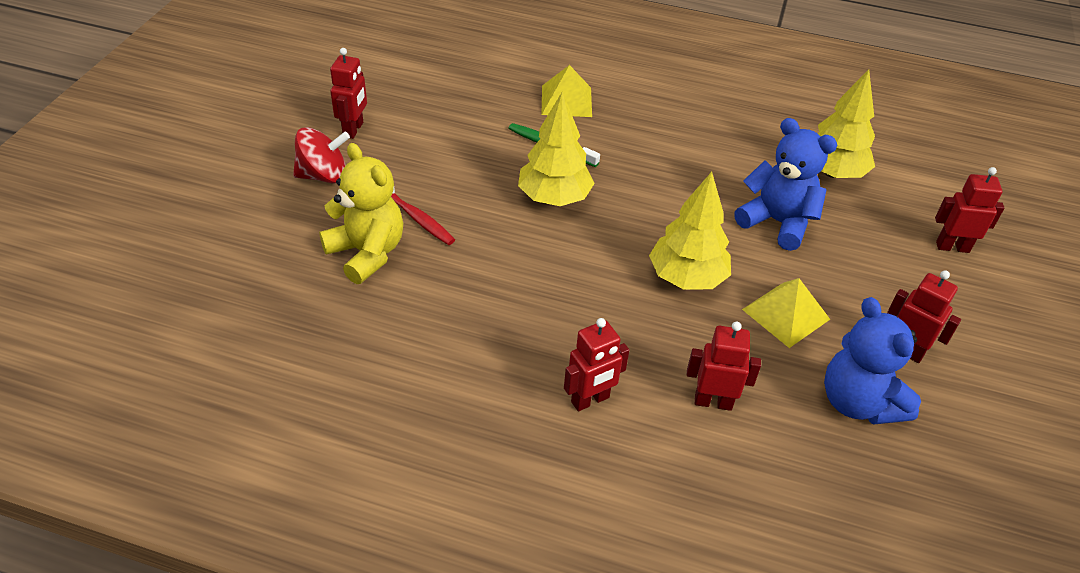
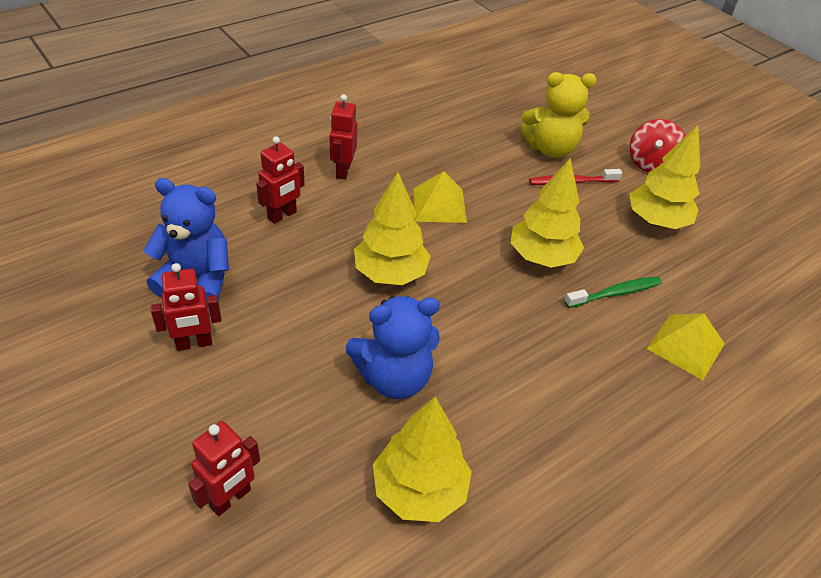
camera: 125 degrees right, 0 degrees up
red robot [330,48,367,139] -> none
yellow pyramid [742,278,830,348] -> yellow pyramid moved to [413,171,467,223]
none -> yellow tree [629,125,700,229]

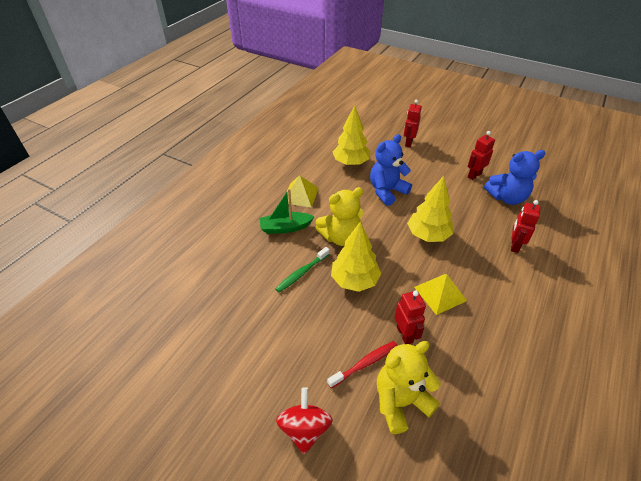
camera: 160 degrees right, 0 degrees up
red robot [330,94,357,180] -> red robot moved to [394,291,426,344]
yellow tree [629,125,700,229] -> none
yellow pyramid [647,313,725,380] -> yellow pyramid moved to [287,175,319,208]
none -> green boat [259,189,314,234]
none -> yellow teddy bear [315,187,364,246]

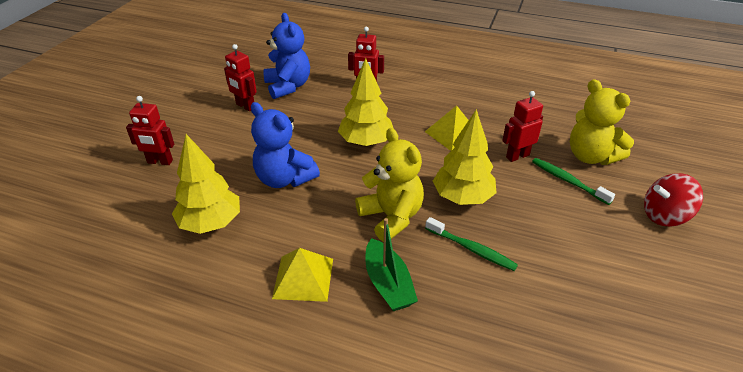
camera: 100 degrees left, 5 degrees down
red toothbrush [327,341,398,388] -> green toothbrush [532,158,615,205]

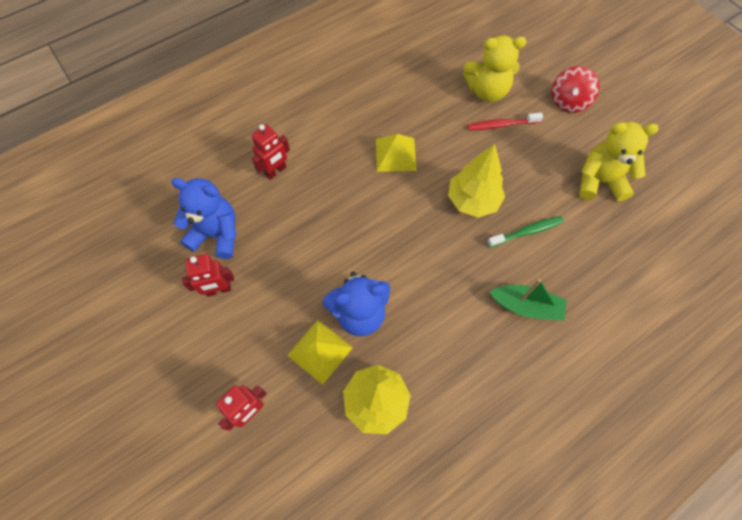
camera: 55 degrees left, 25 degrees up
yellow pyramid [272,248,333,302] -> yellow pyramid moved to [287,320,353,385]
yellow tree [338,58,394,146] -> none
yellow teddy bear [355,128,424,242] -> yellow teddy bear moved to [579,122,659,201]
red robot [502,91,543,162] -> none
green toothbrush [532,158,615,205] -> red toothbrush [468,113,543,130]

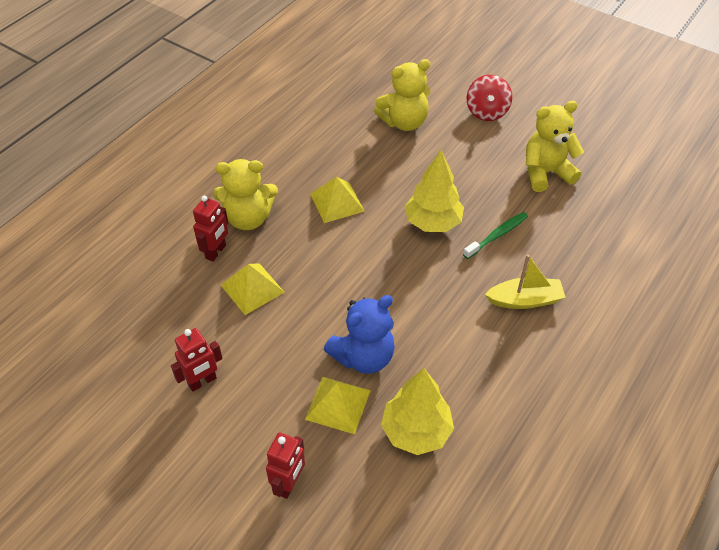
camera: 20 degrees left, 15 degrees down
blue teddy bear [171,178,237,259] -> none
red toothbrush [468,113,543,130] -> none
green boat [489,279,567,321] -> yellow boat [485,254,566,309]
none -> yellow teddy bear [213,159,278,230]
none -> yellow pyramid [221,263,285,315]

